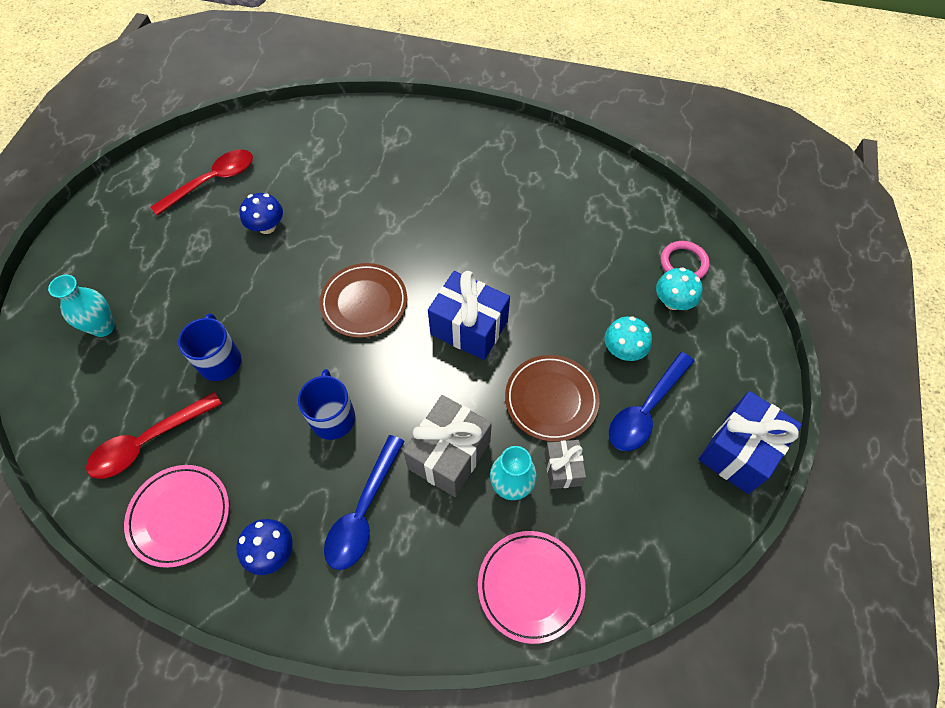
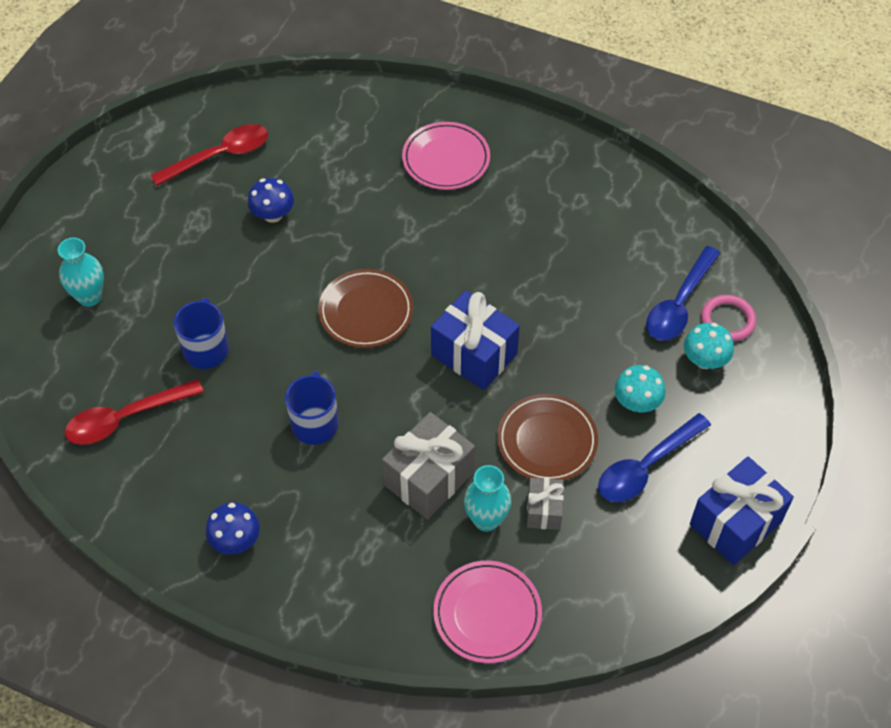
camera: 10 degrees right, 5 degrees down
pink plate [124,465,229,568] -> pink plate moved to [402,122,490,190]
blue spoon [324,435,405,570] -> blue spoon moved to [646,246,720,341]

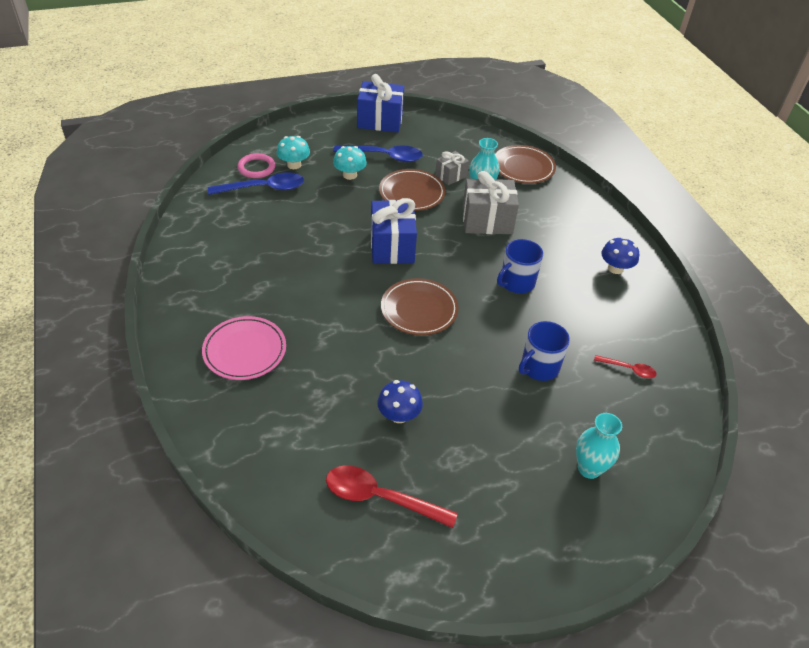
camera: 135 degrees left, 10 degrees down
red spoon [65,379,204,445] -> red spoon [594,355,657,378], size x0.53
pink plate [433,561,542,663] -> brown plate [495,145,556,184]

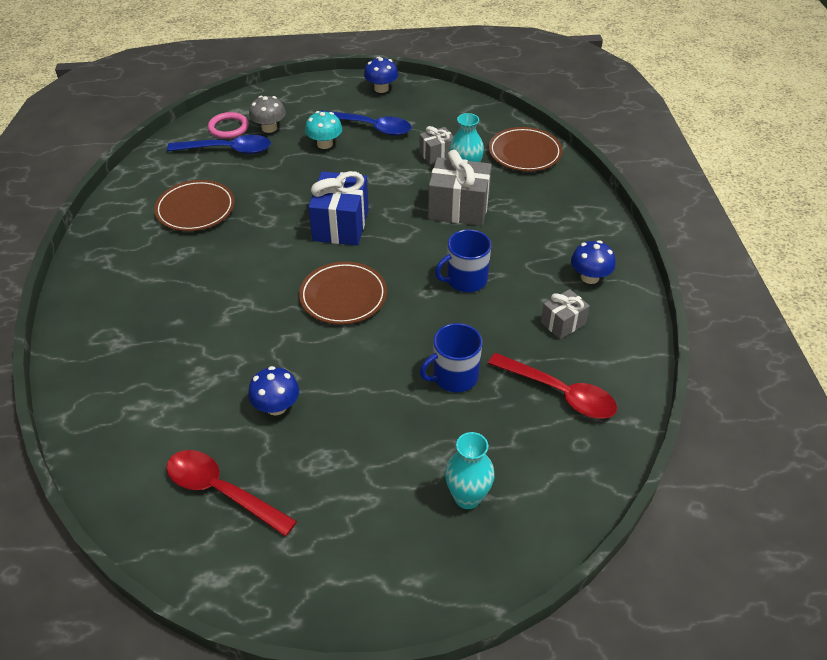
camera: 15 degrees right, 0 degrees up
pink plate [202,316,286,380] -> none
turquoise mushroom [277,136,310,169] -> grey mushroom [249,96,286,133]
blue gift [357,74,404,132] -> blue mushroom [364,57,398,93]
brown plate [379,169,446,211] -> brown plate moved to [154,180,235,231]
red spoon [594,355,657,378] -> red spoon [488,353,617,419], size x1.88
none -> grey gift [541,289,590,339]

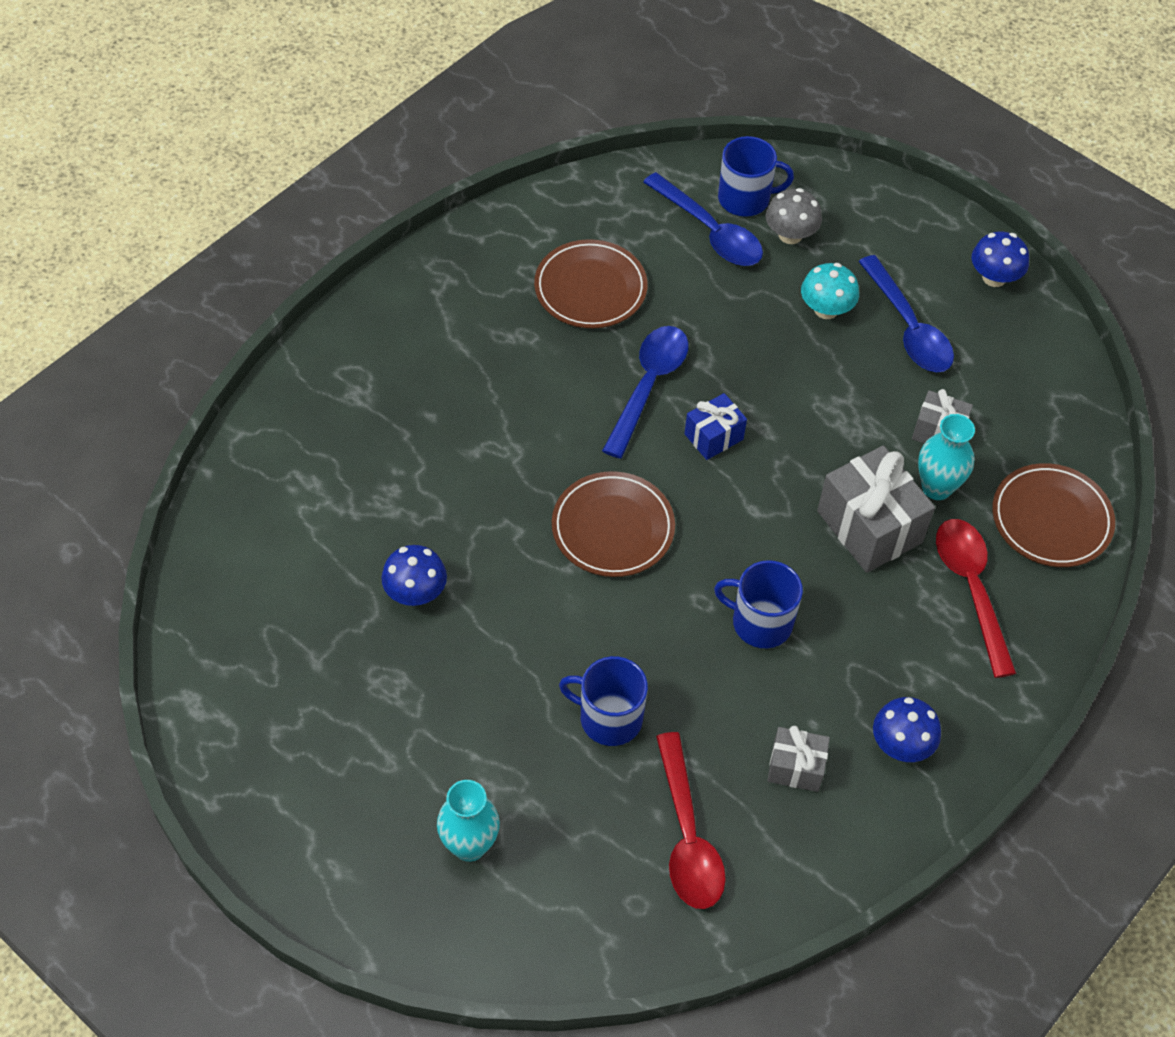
camera: 45 degrees right, 10 degrees up
red spoon [166,450,297,536] -> red spoon moved to [936,519,1016,678]
pink ring [208,112,249,139] -> blue mug [718,136,794,217]
blue gift [308,171,369,245] -> blue gift [684,393,747,460], size x0.56
none -> blue spoon [602,326,689,459]

